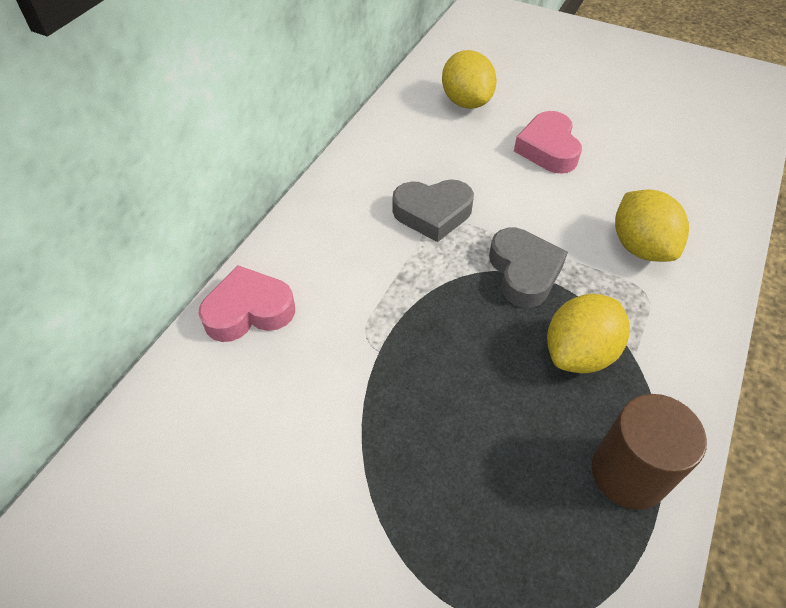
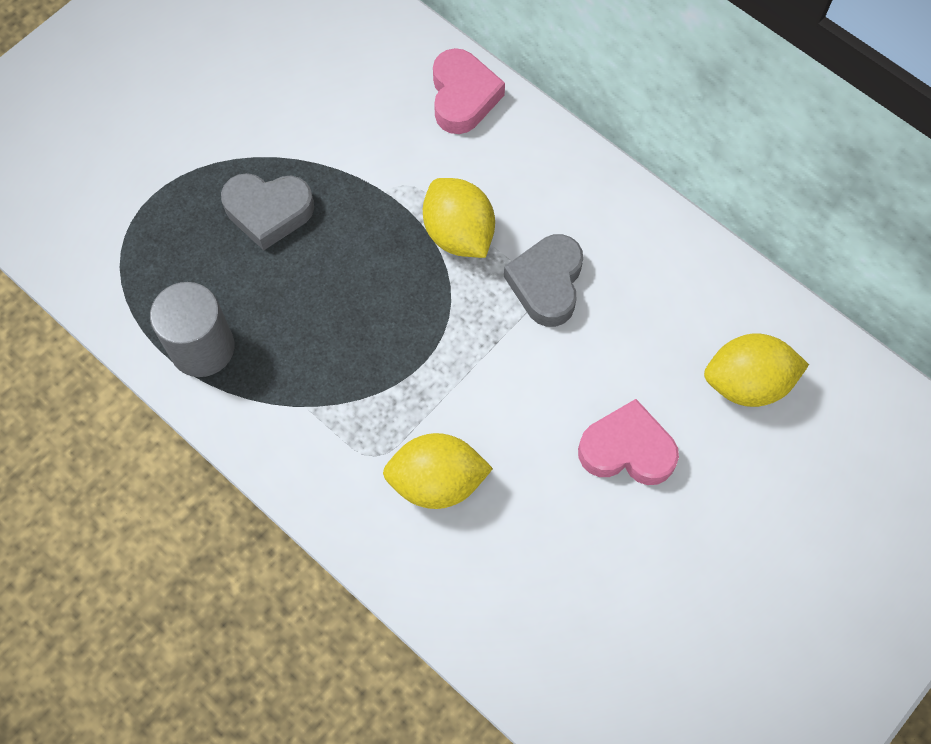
camera: 105 degrees right, 15 degrees up
grey heart [489,228,568,308] -> grey heart moved to [221,173,314,250]
yellow lemon [547,294,630,373] -> yellow lemon moved to [423,178,495,258]
brown cylinder [592,394,707,510] -> grey cylinder [150,282,235,377]

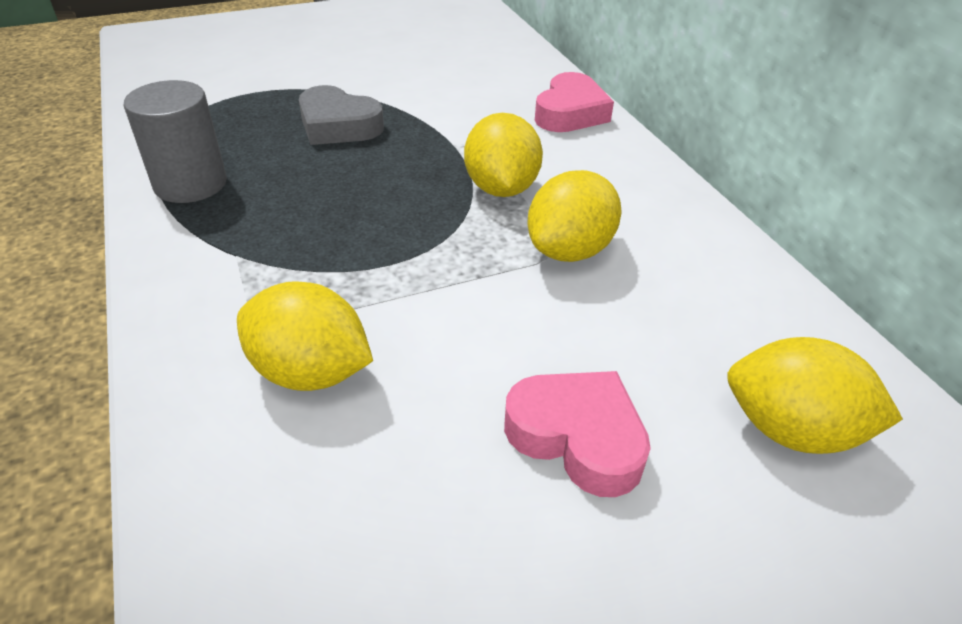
camera: 25 degrees right, 25 degrees down
grey heart [504,234,583,327] -> yellow lemon [527,170,622,262]

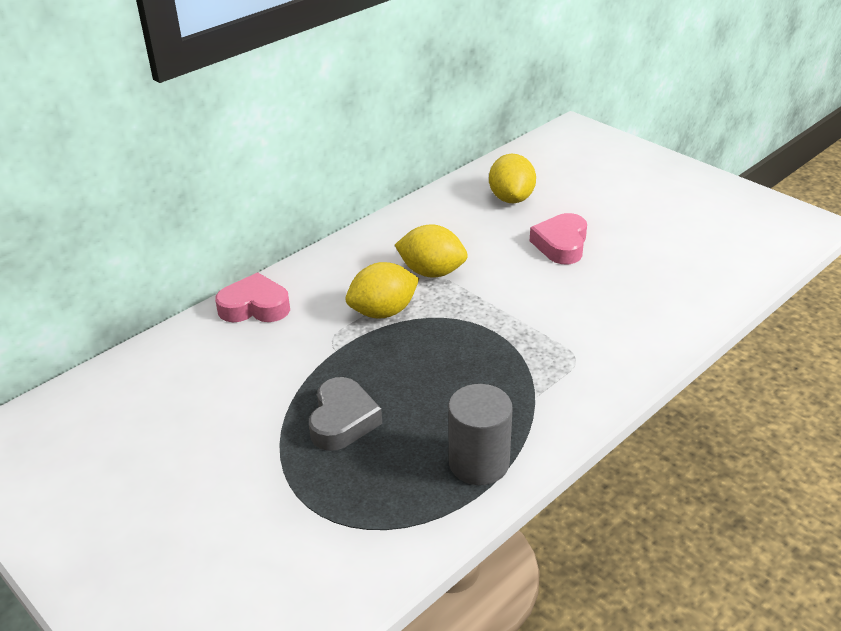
camera: 110 degrees left, 5 degrees down
yellow lemon [237,281,373,391] -> none

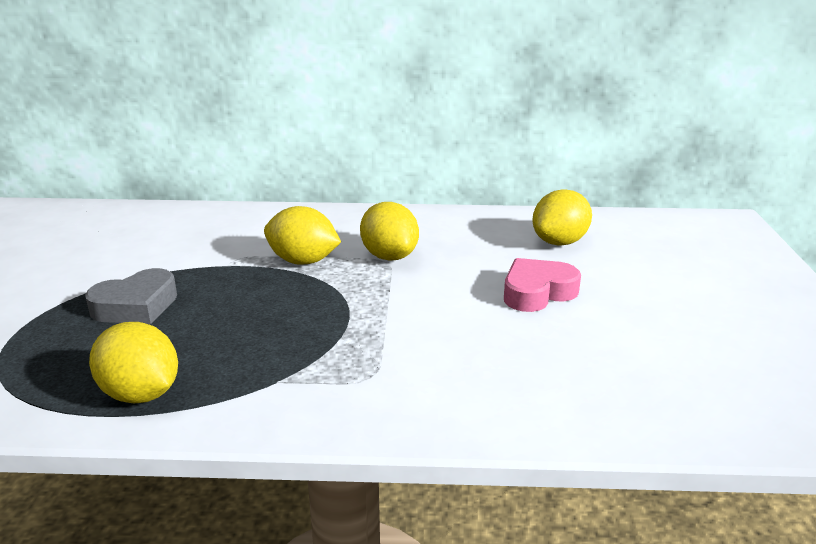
camera: 45 degrees right, 10 degrees down
pink heart [215,272,290,322] -> none
grey cylinder [448,384,513,485] -> yellow lemon [89,322,178,403]

